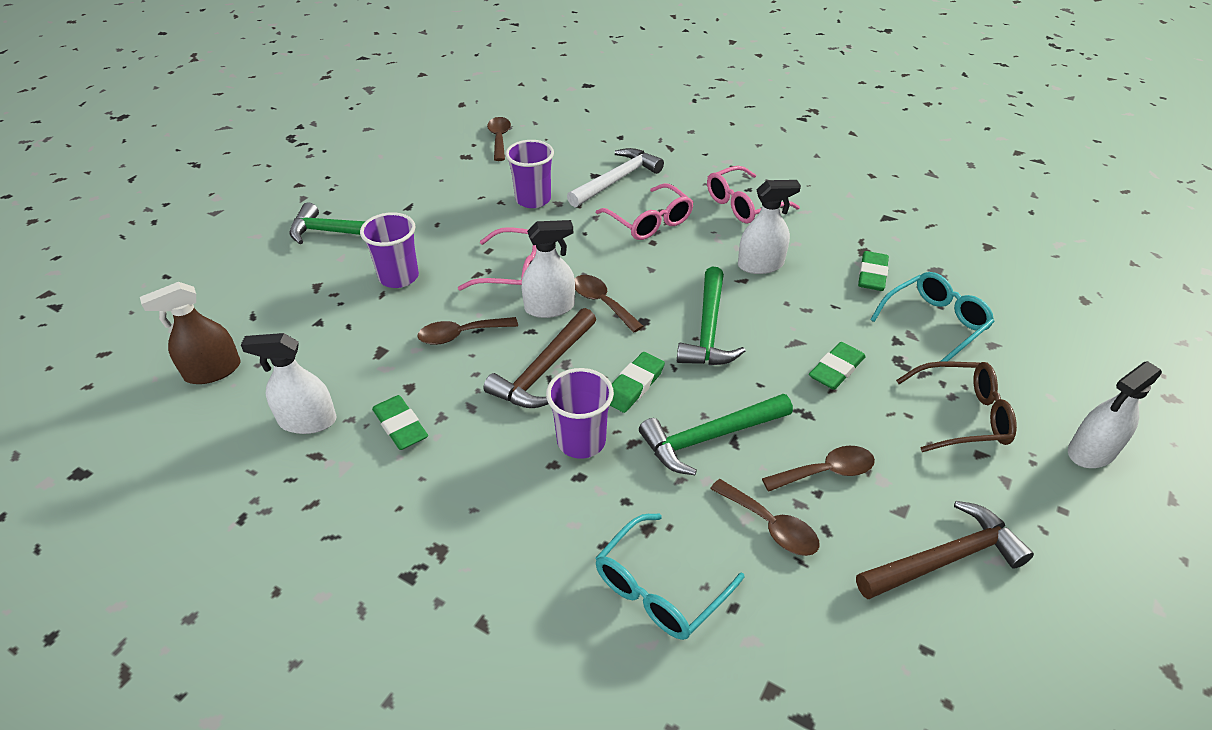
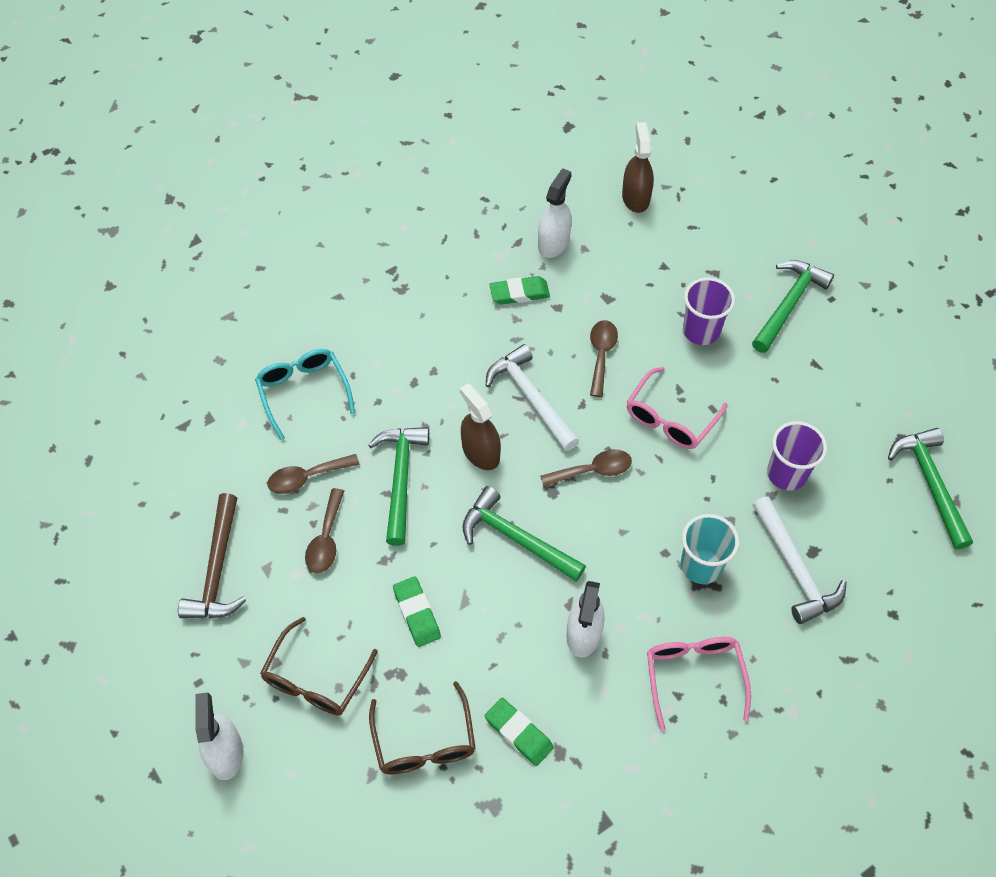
camera: 115 degrees right, 15 degrees up
brown hammer [483,308,596,408] -> white hammer [486,344,579,451]
brown spoon [487,117,511,161] -> green hammer [888,428,973,549]
white spray bottle [522,220,575,318] -> none
purple cup [546,368,614,459] -> none
pink glasses [596,183,694,240] -> turquoise cup [681,514,739,584]
green eraser [610,352,665,413] -> brown spray bottle [460,383,501,470]
turquoise glasses [870,272,994,362] -> brown glasses [369,681,476,774]

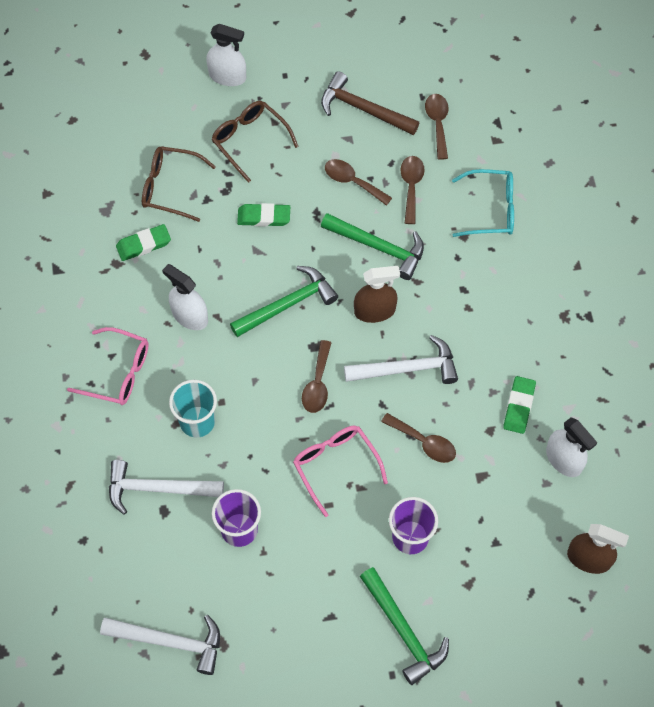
camera: 115 degrees right, 5 degrees up
green hammer [888,428,973,549] -> white hammer [100,615,220,675]
none -> brown spoon [425,94,448,160]

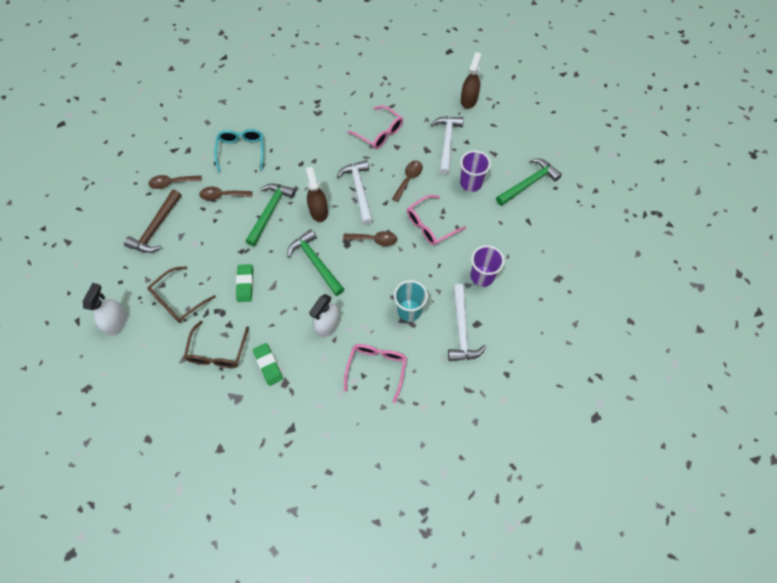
camera: 95 degrees left, 0 degrees up
white hammer [100,615,220,675] -> white hammer moved to [431,116,464,175]
brown spoon [325,159,392,206] -> none
green eraser [503,376,536,434] -> pink glasses [347,105,403,149]
white spray bottle [546,417,598,477] -> none

